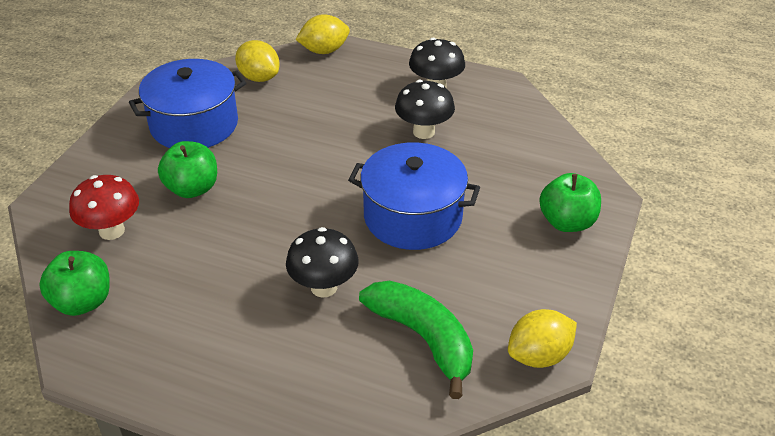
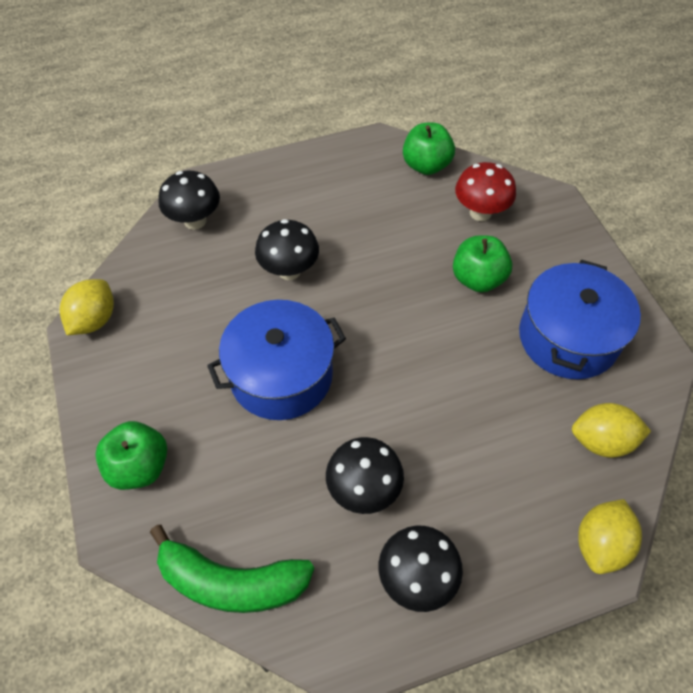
camera: 140 degrees right, 15 degrees up
green banana [359,281,473,399] -> green banana moved to [150,525,314,613]
none -> black mushroom [159,171,220,230]

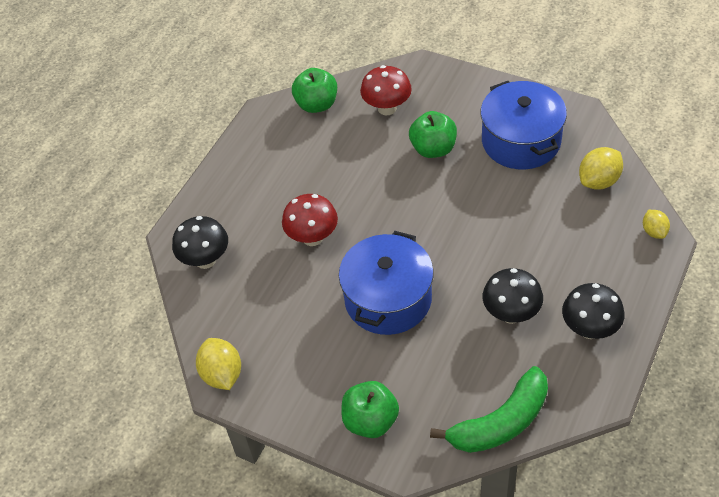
camera: 40 degrees left, 5 degrees down
black mushroom [255,219,319,280] -> red mushroom [282,194,338,246]
yellow lemon [578,499,642,574] -> yellow lemon [643,210,670,239], size x0.62

